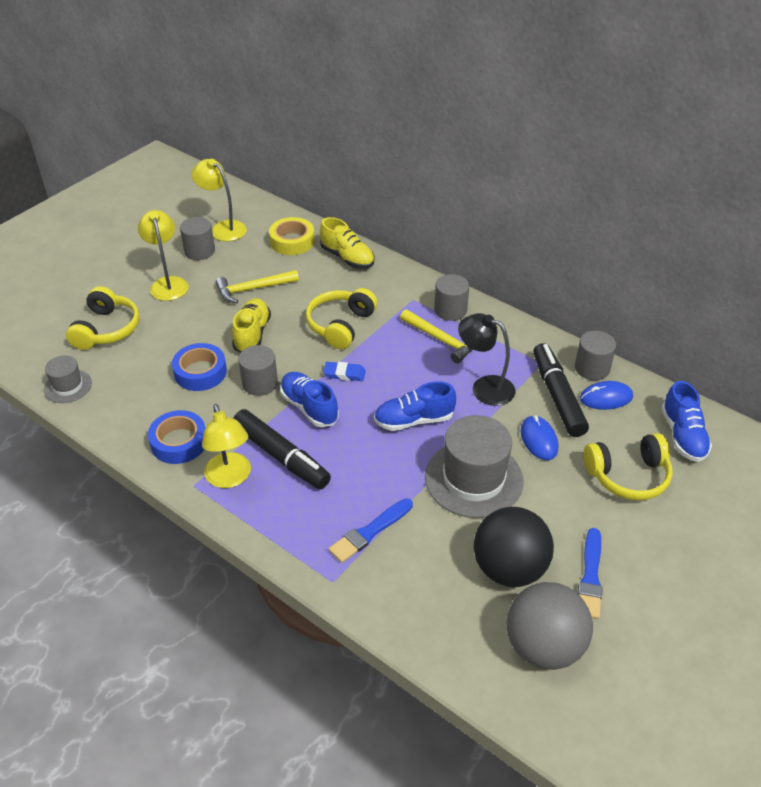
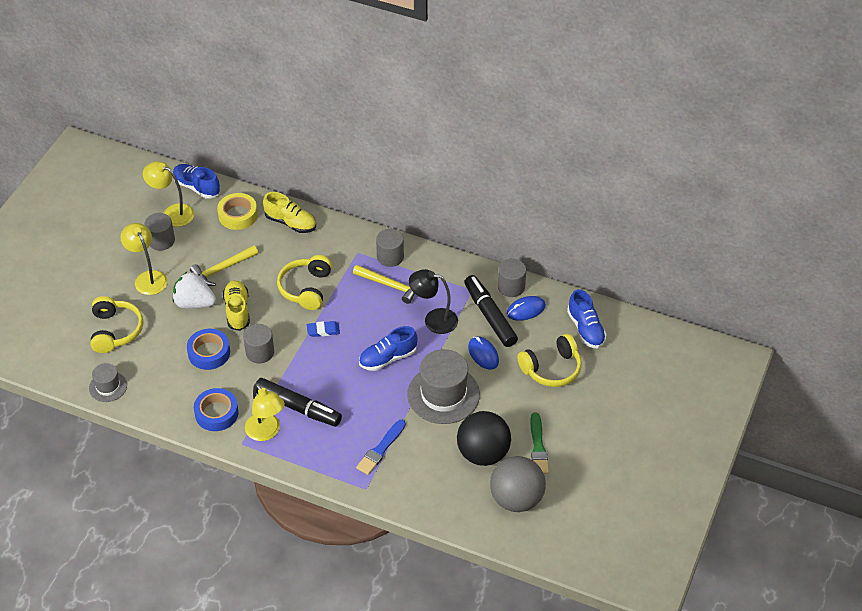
camera: 15 degrees left, 5 degrees up
blue shoe [280,372,339,427] -> blue shoe moved to [173,164,220,199]
blue brush [578,528,603,619] -> green brush [531,413,549,474]
none -> white strawberry [172,272,216,309]

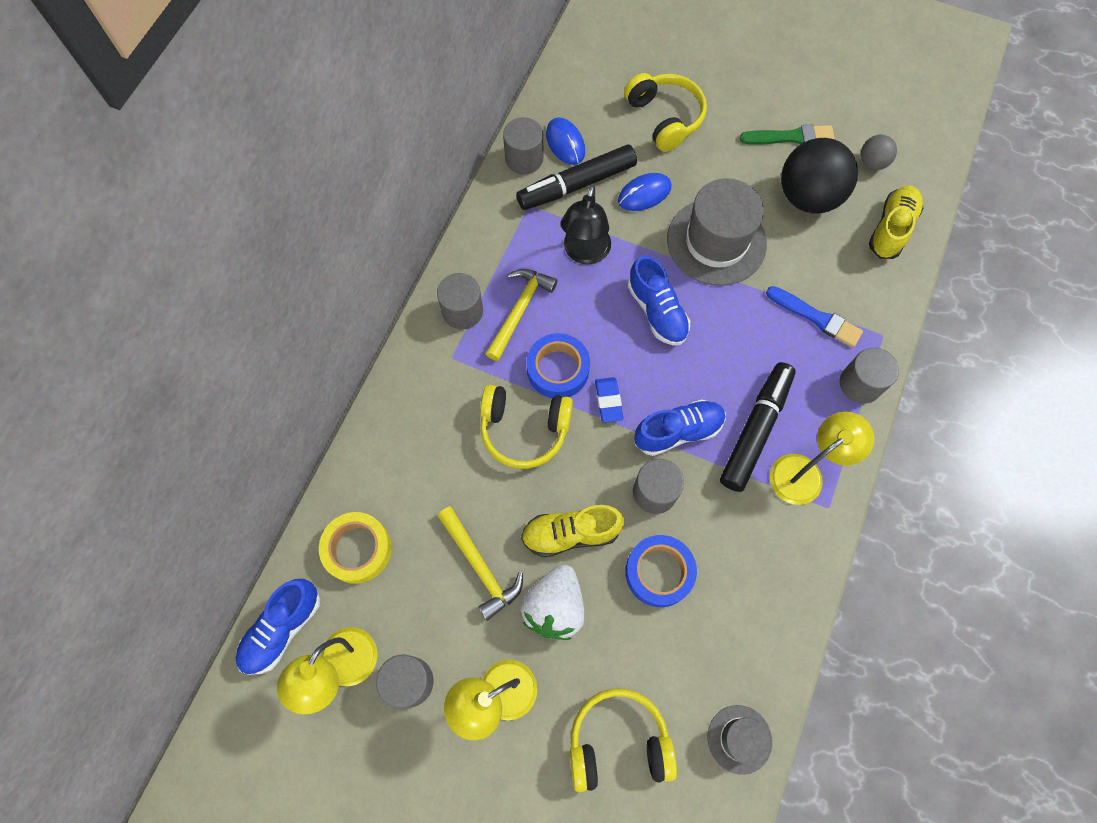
camera: 90 degrees left, 20 degrees up
blue tape [194,388,239,431] -> blue tape moved to [527,333,590,398]
yellow shoe [263,192,316,233] -> yellow shoe moved to [869,185,924,259]
grey ball [490,456,546,512] -> grey ball [861,135,897,170], size x0.48
blue shoe [567,289,607,348] -> blue shoe moved to [634,399,726,456]
none -> grey cylinder [840,348,899,404]

